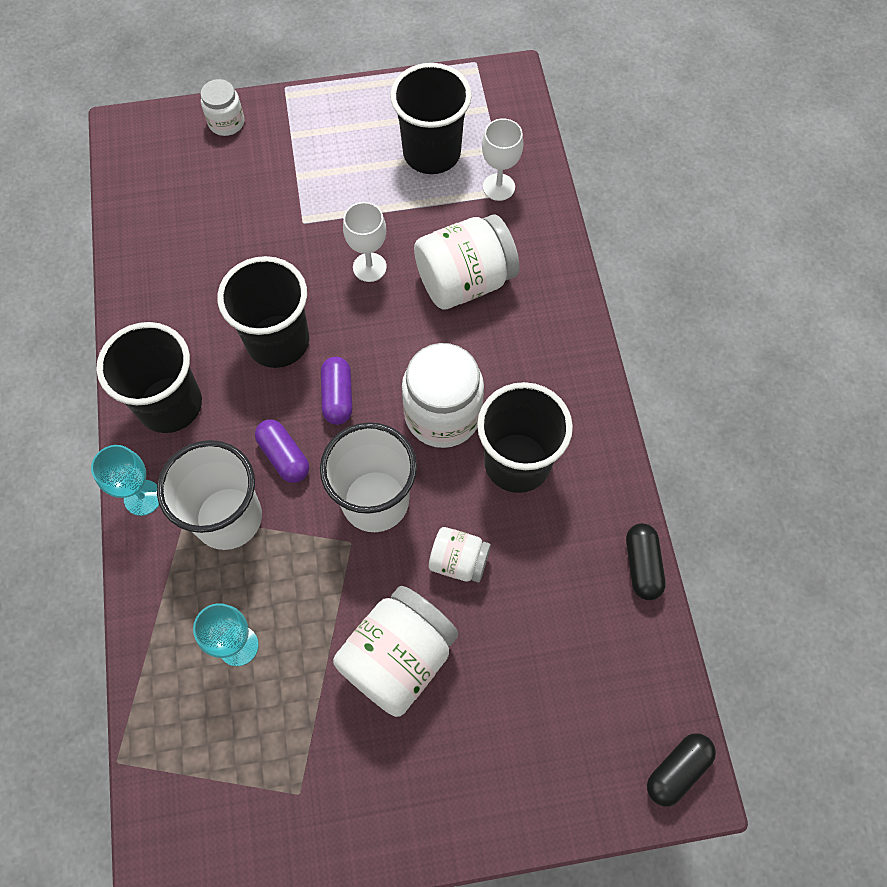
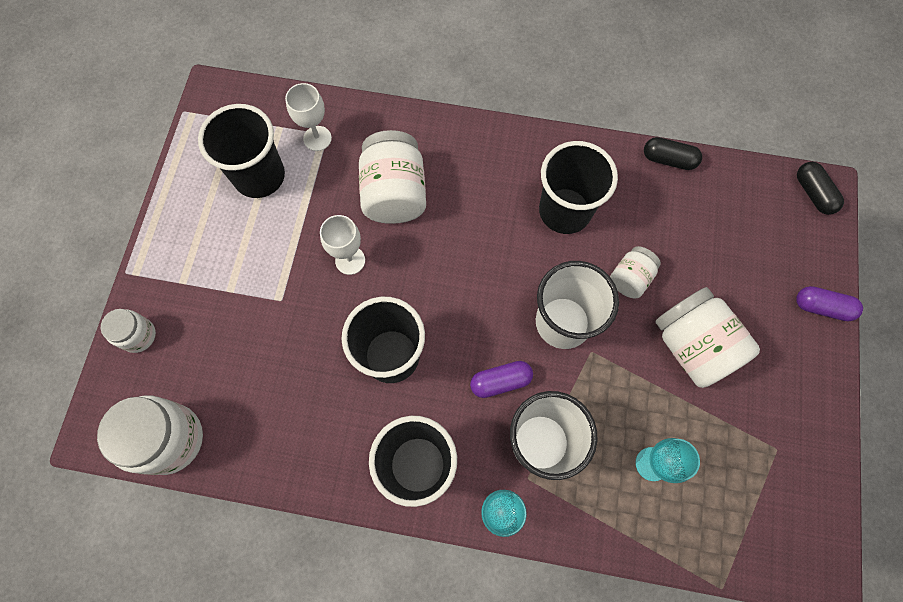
camera: 70 degrees left, 5 degrees up
purple capsule [321,357,352,425] -> purple capsule moved to [796,286,863,322]
white jar [402,343,484,448] -> white jar moved to [97,396,203,475]

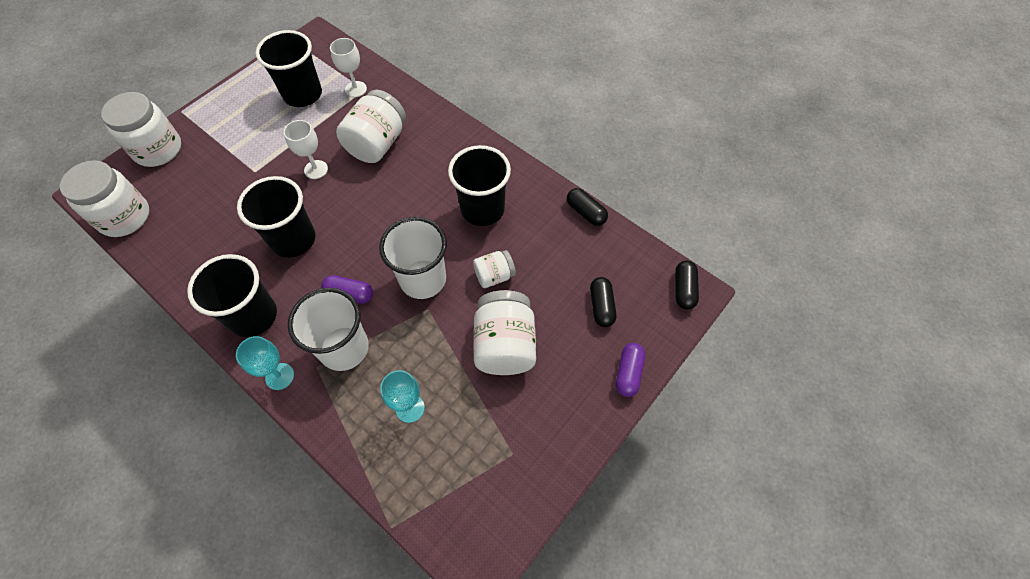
camera: 30 degrees right, 10 degrees down
white jar [101,309,156,353] -> white jar [101,92,181,167], size x1.82
purple capsule [796,286,863,322] -> purple capsule turned 60 degrees clockwise [616,343,645,397]
none -> black capsule [590,277,616,327]

